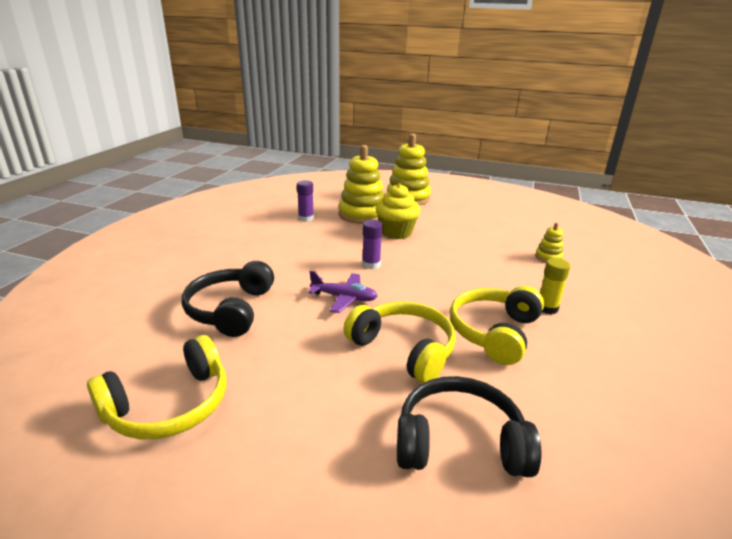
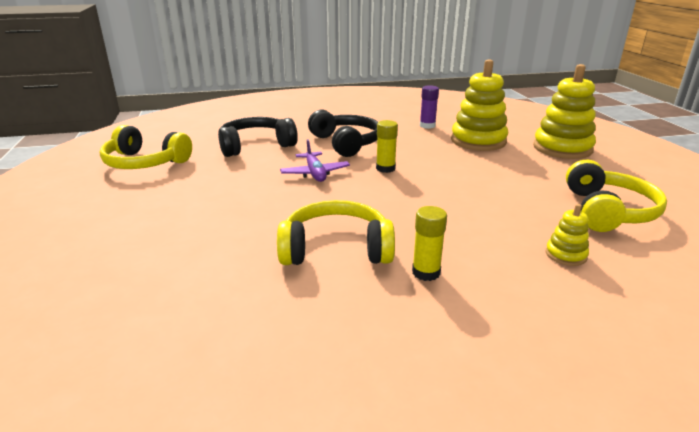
camera: 60 degrees right, 0 degrees up
yellow headphones [343,301,456,384] -> yellow headphones moved to [566,160,667,232]
purple glue stick [362,220,383,269] -> yellow glue stick [376,120,398,173]
yellow cupcake [375,183,421,239] -> none
black headphones [397,376,541,477] -> black headphones moved to [308,110,378,157]

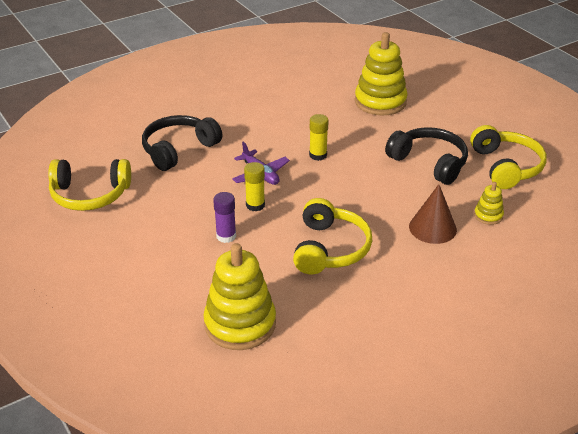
camera: 20 degrees left, 10 degrees up
yellow headphones [277,200,395,265] -> yellow headphones turned 120 degrees clockwise [293,198,373,274]
black headphones [308,110,378,157] -> black headphones moved to [385,127,468,185]
yellow glue stick [412,206,447,281] -> yellow glue stick moved to [244,162,265,212]
purple glue stick [420,85,439,129] -> purple glue stick moved to [213,192,236,243]
yellow stacking toy [533,64,596,159] -> yellow stacking toy moved to [203,243,276,350]
none -> brown cone [409,184,457,244]

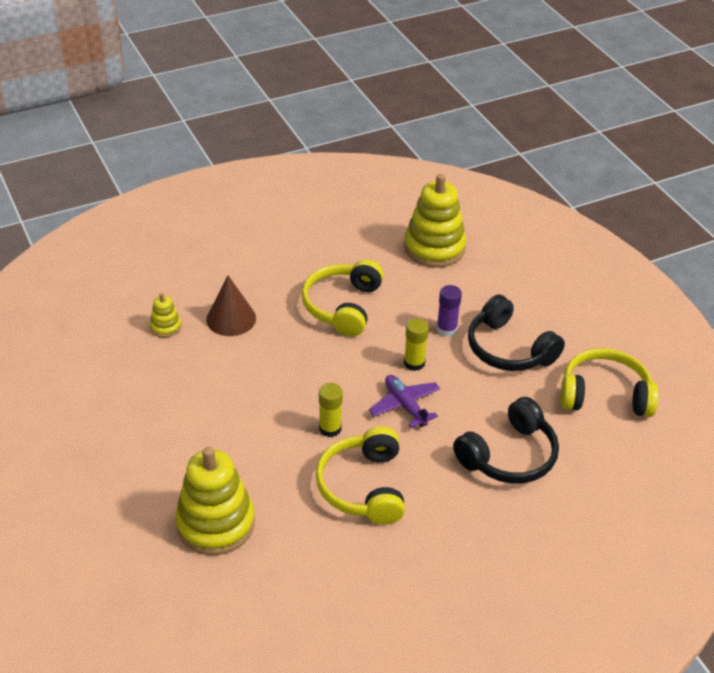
camera: 175 degrees left, 5 degrees up
black headphones [385,127,468,185] -> black headphones moved to [468,294,565,371]
yellow headphones [470,125,547,189] -> yellow headphones moved to [315,426,405,525]

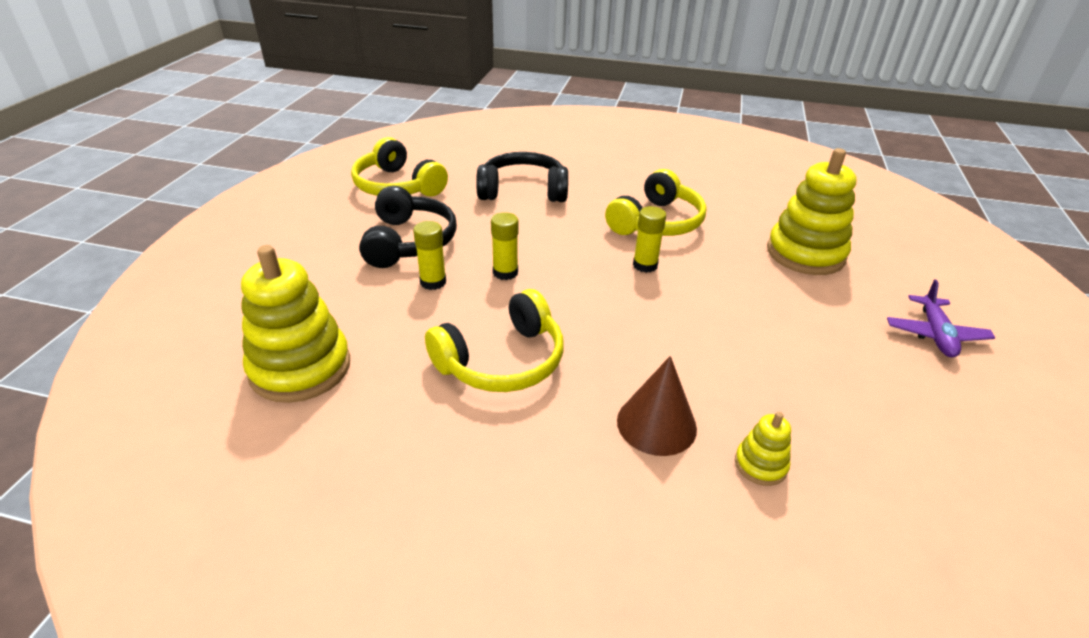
camera: 140 degrees left, 5 degrees down
purple plane [369,375,440,428] -> purple plane moved to [887,279,995,357]
purple glue stick [437,285,462,337] -> yellow glue stick [413,221,446,290]

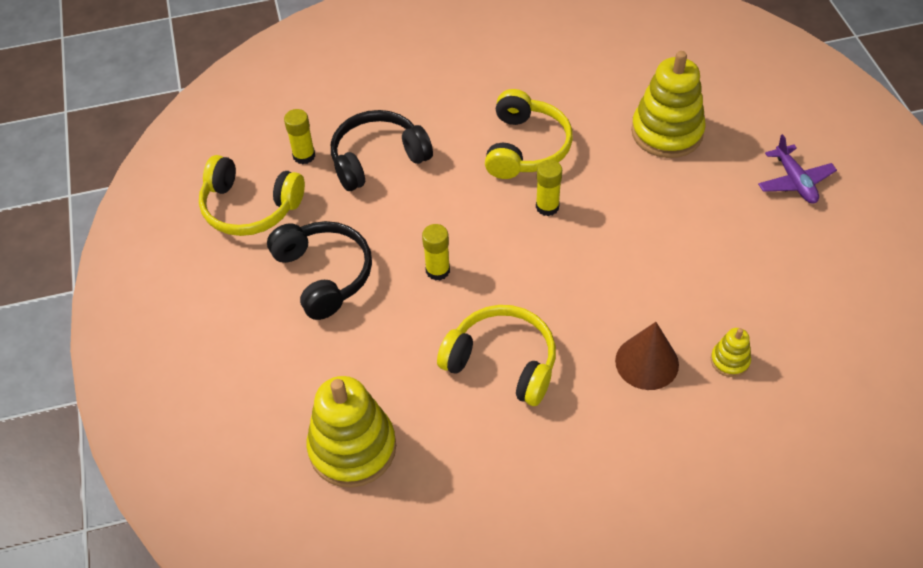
camera: 25 degrees left, 15 degrees up
yellow glue stick [413,221,446,290] -> yellow glue stick moved to [284,109,315,164]
yellow headphones [425,289,564,392] -> yellow headphones turned 90 degrees counterclockwise [437,305,556,406]

